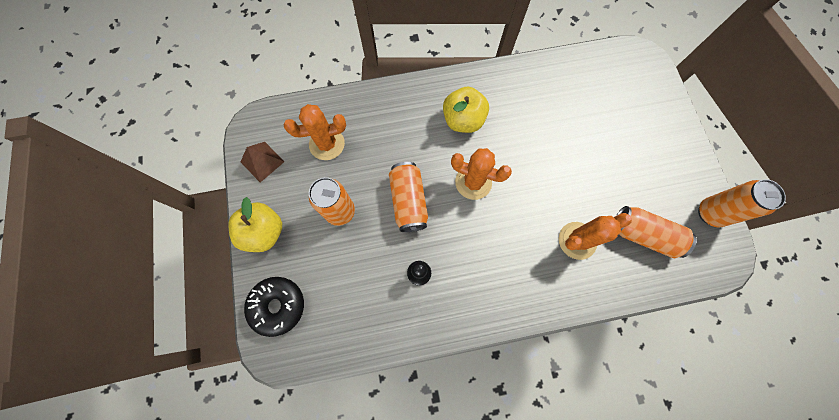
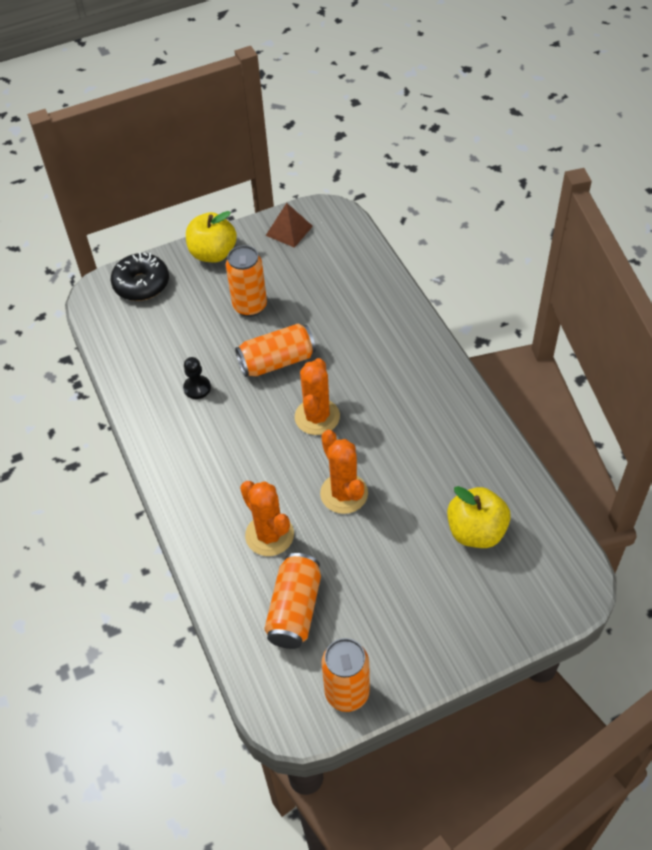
camera: 80 degrees right, 20 degrees down
orange cactus [283,104,346,160] -> orange cactus moved to [320,430,368,514]
yellow apple [443,86,489,133] -> yellow apple moved to [447,486,511,548]

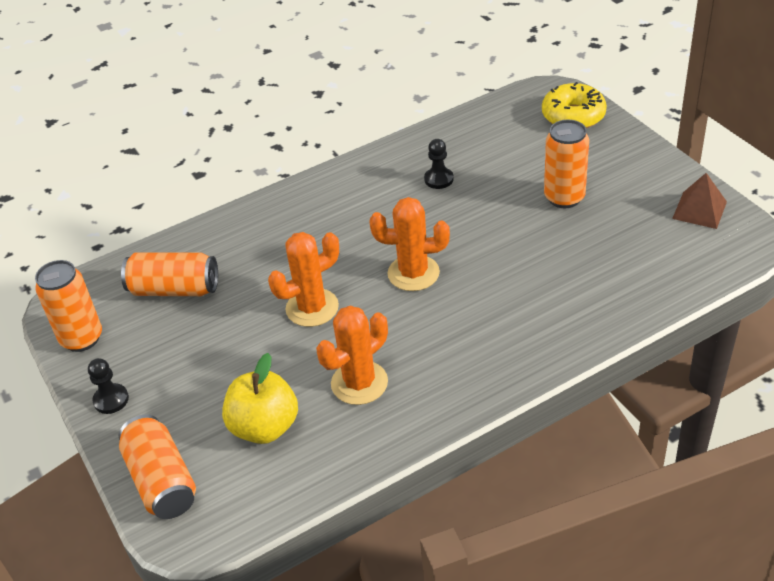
camera: 85 degrees right, 10 degrees down
black donut [111,252,169,301] -> yellow donut [542,82,607,128]
yellow apple [186,211,237,262] -> none
orange can [235,323,316,377] -> orange can moved to [119,415,196,519]
orange cactus [240,481,294,556] -> orange cactus moved to [316,306,388,405]
none -> black pawn [88,358,129,414]

